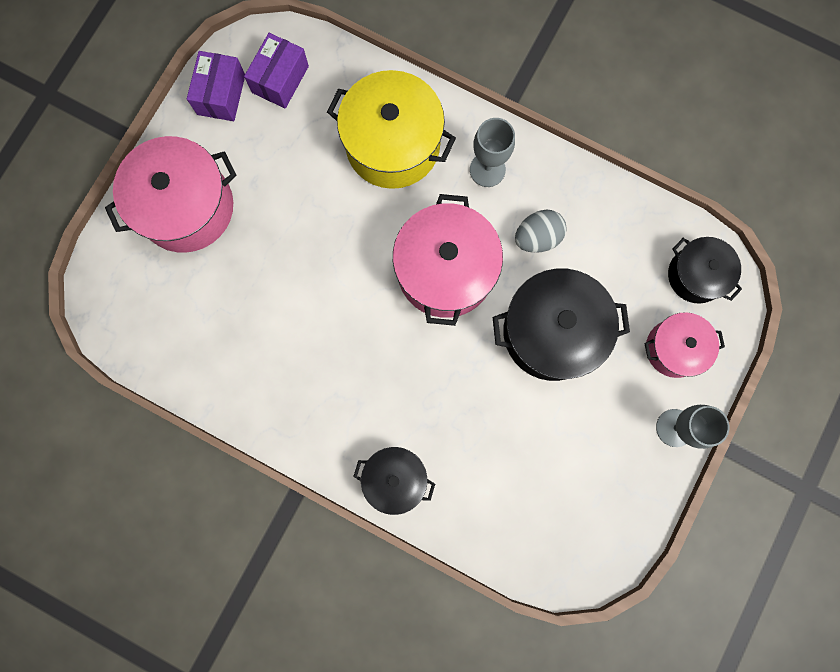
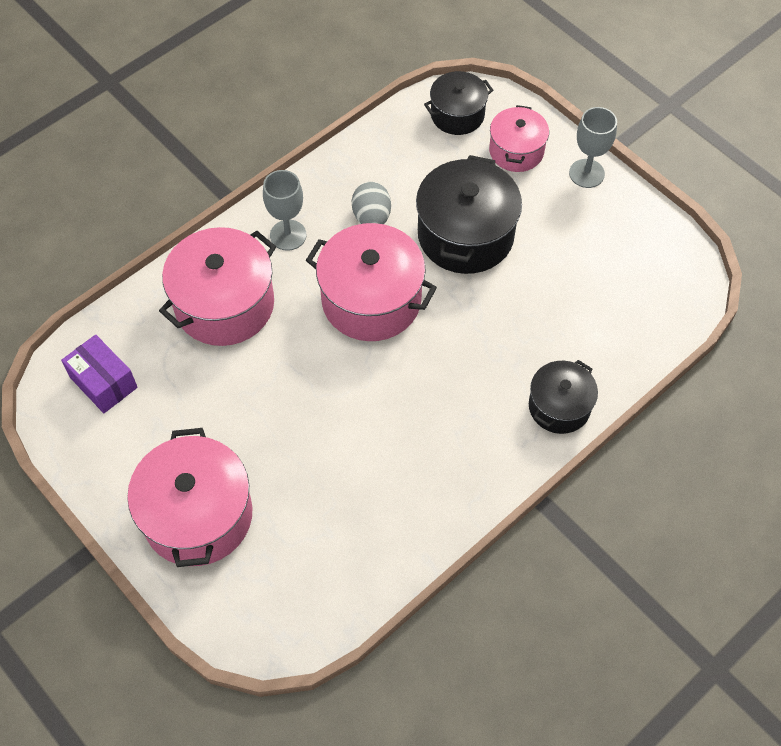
camera: 70 degrees left, 20 degrees down
purple box [187,51,245,121] -> none
yellow pot [327,70,456,189] -> pink pot [159,227,276,346]

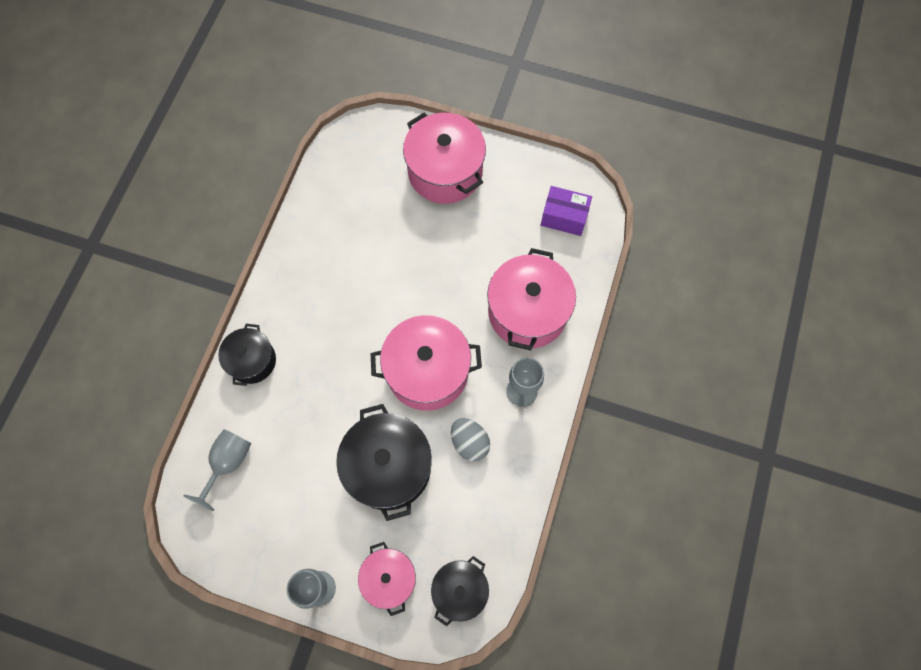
camera: 150 degrees right, 10 degrees up
none -> grey goblet [184,429,251,511]

